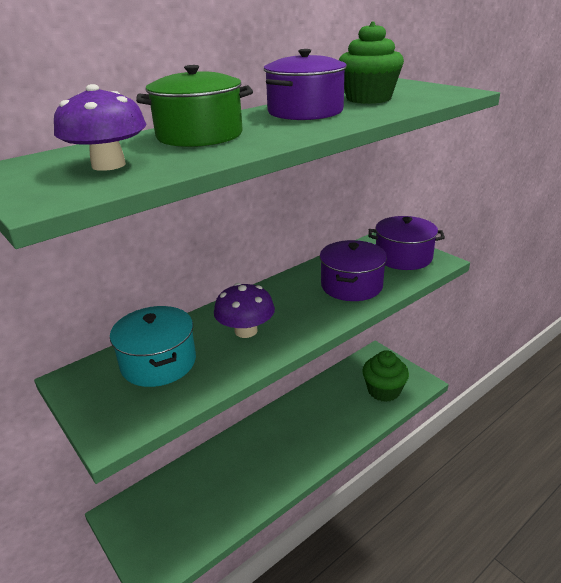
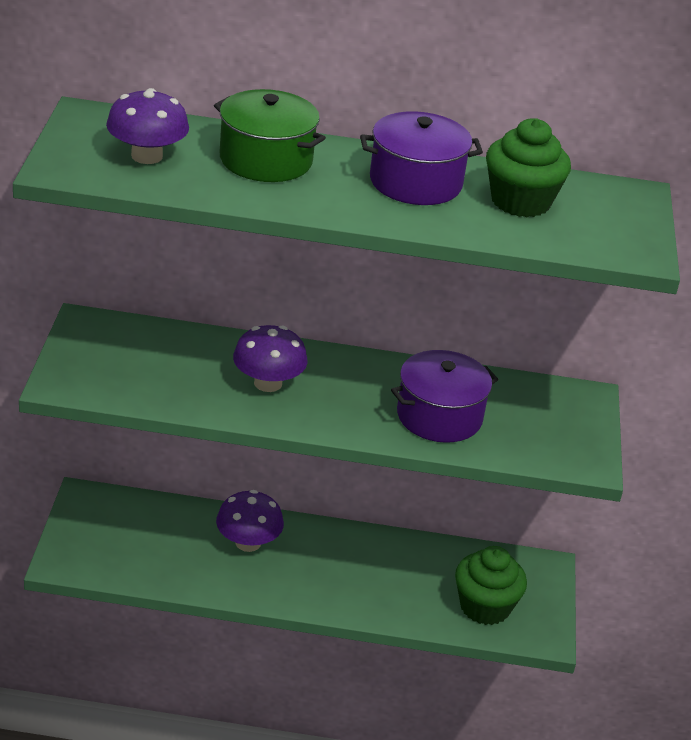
camera: 40 degrees right, 5 degrees up
turquoise pot [110,306,196,387] -> none
purple pot [369,216,445,270] -> none
none -> purple mushroom [216,490,284,552]

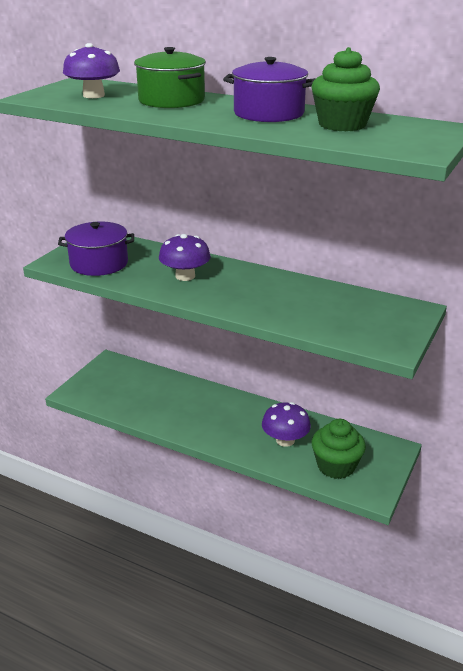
camera: 25 degrees right, 5 degrees down
purple mushroom [216,490,284,552] -> purple mushroom moved to [262,402,311,447]
purple pot [391,350,498,443] -> purple pot moved to [58,222,134,276]

